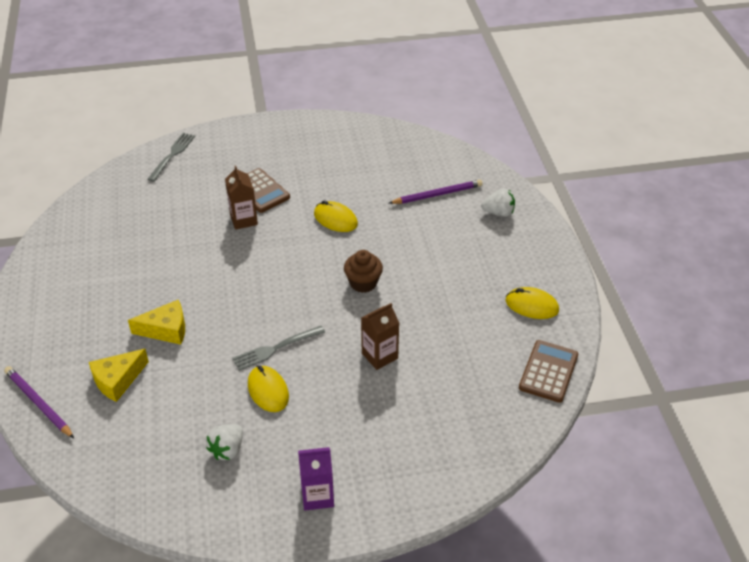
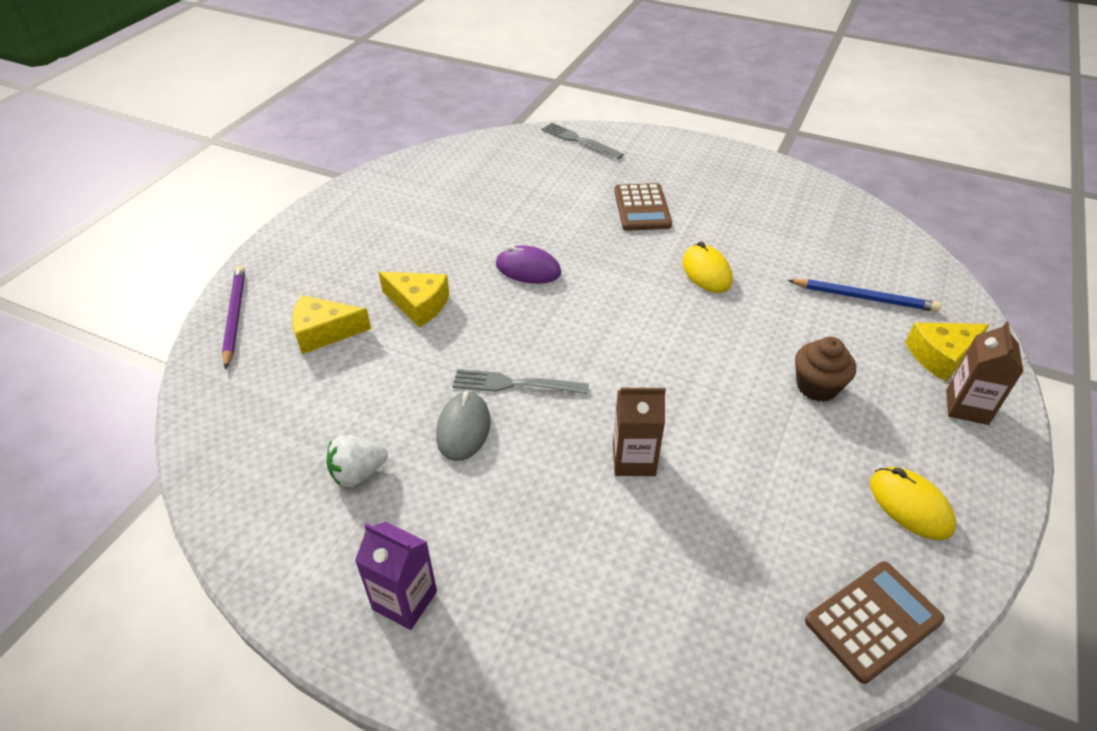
camera: 35 degrees right, 0 degrees up
grey fork [147,133,195,182] -> grey fork turned 105 degrees counterclockwise [541,123,624,159]
brown carton [225,166,258,230] -> brown carton moved to [946,322,1024,425]
yellow mouse [248,366,289,412] -> grey mouse [436,391,491,461]
brown cupcake [344,250,383,293] -> brown cupcake moved to [795,337,856,402]
purple pencil [389,180,482,204] -> blue pencil [787,279,941,312]
white strawberry [481,188,515,217] -> yellow cheese [905,323,990,382]
none -> purple mouse [496,245,561,284]

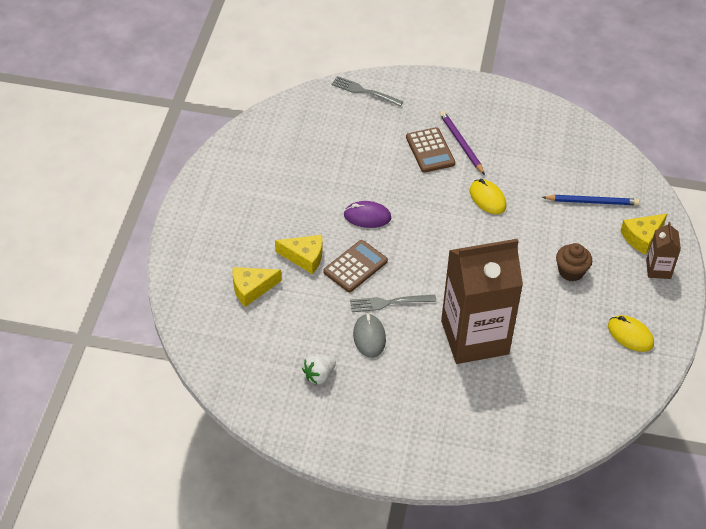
camera: 15 degrees left, 5 degrees up
purple pencil [222,266,245,369] -> purple pencil moved to [440,111,485,175]
purple carton [355,522,437,630] -> none
brown carton [613,388,666,476] -> brown carton [441,239,523,364], size x2.31
brown calculator [805,561,945,684] -> brown calculator moved to [323,240,388,292]

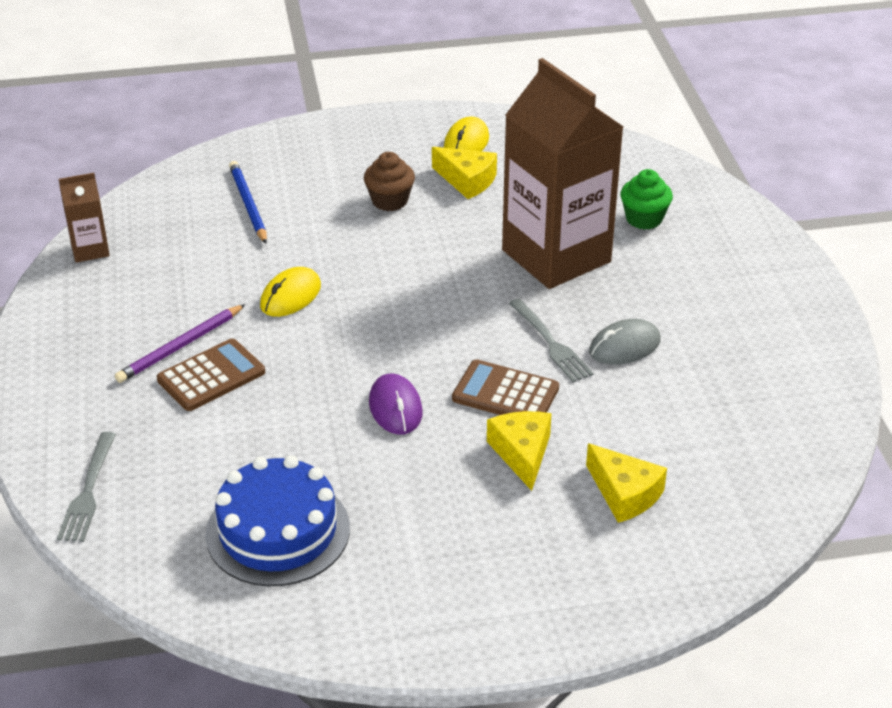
camera: 110 degrees left, 10 degrees down
white strawberry [302,354,336,384] -> none
yellow cheese [620,214,667,255] -> yellow cheese moved to [432,147,497,199]
brown carton [646,222,681,279] -> brown carton moved to [59,173,110,263]
none -> blue cake [205,455,350,586]
none -> green cupcake [620,169,673,230]

